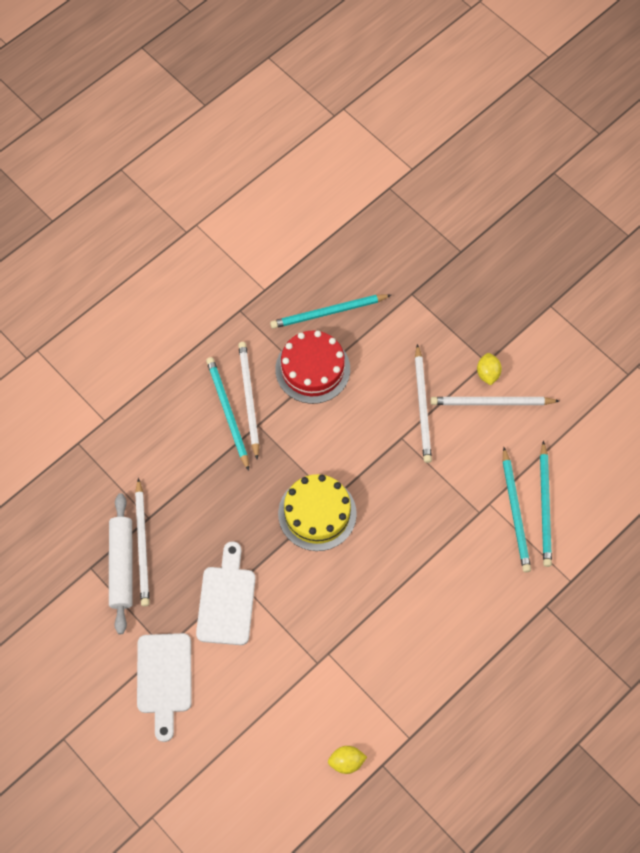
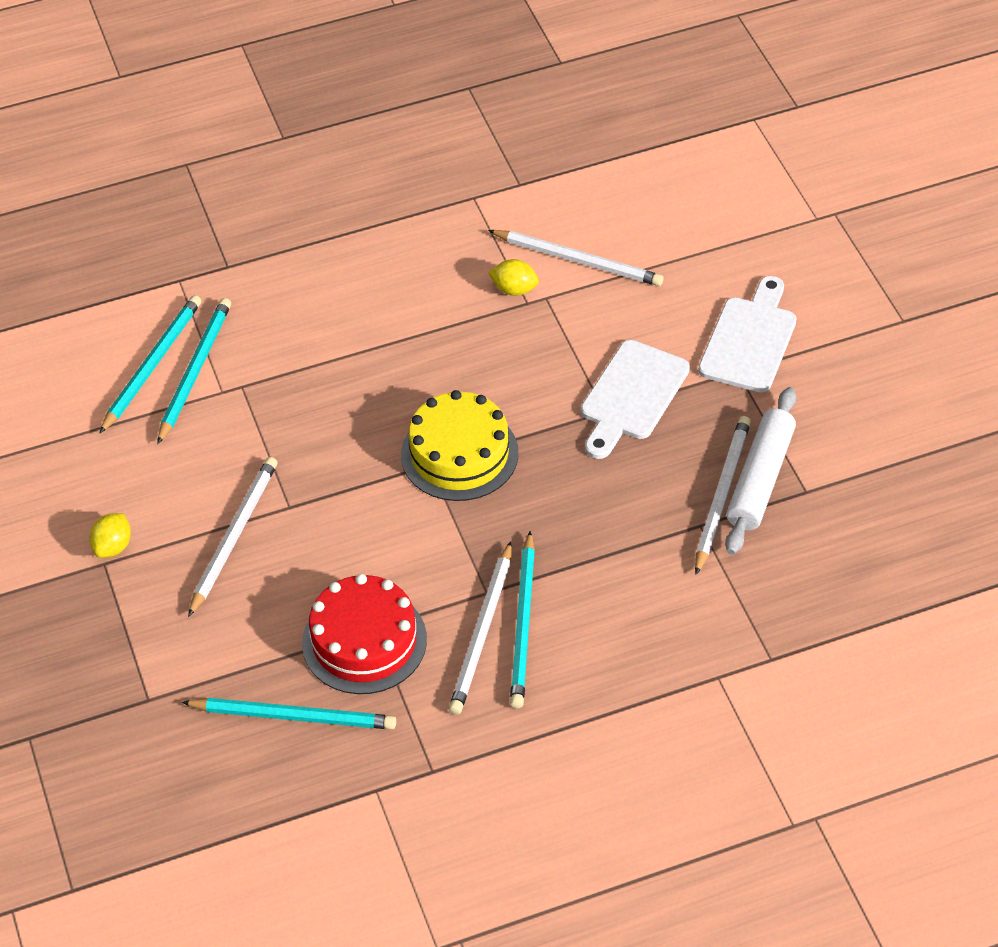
camera: 155 degrees left, 15 degrees down
yellow lemon [328,746,367,774] -> yellow lemon moved to [488,259,539,296]
white pencil [430,397,559,405] -> white pencil moved to [488,230,664,286]

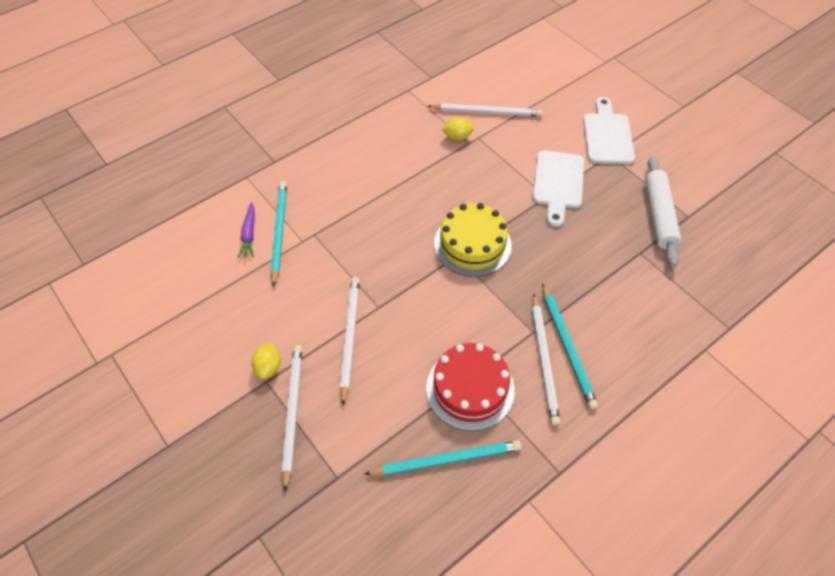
camera: 20 degrees left, 5 degrees up
turquoise pencil [99,295,201,434] -> purple carrot [237,202,255,258]
white pencil [695,416,751,575] -> white pencil moved to [282,345,302,491]

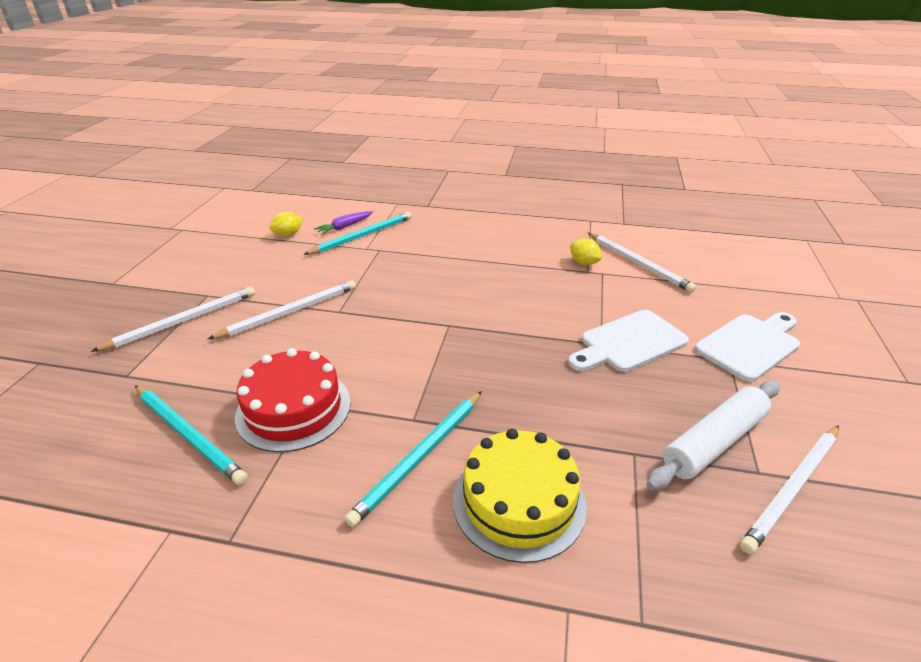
camera: 50 degrees right, 20 degrees down
yellow lemon [251,343,281,380] -> yellow lemon moved to [270,212,303,237]
yellow cake [434,203,512,277] -> yellow cake moved to [453,429,587,563]
white pencil [532,294,560,426] -> white pencil moved to [740,425,839,554]

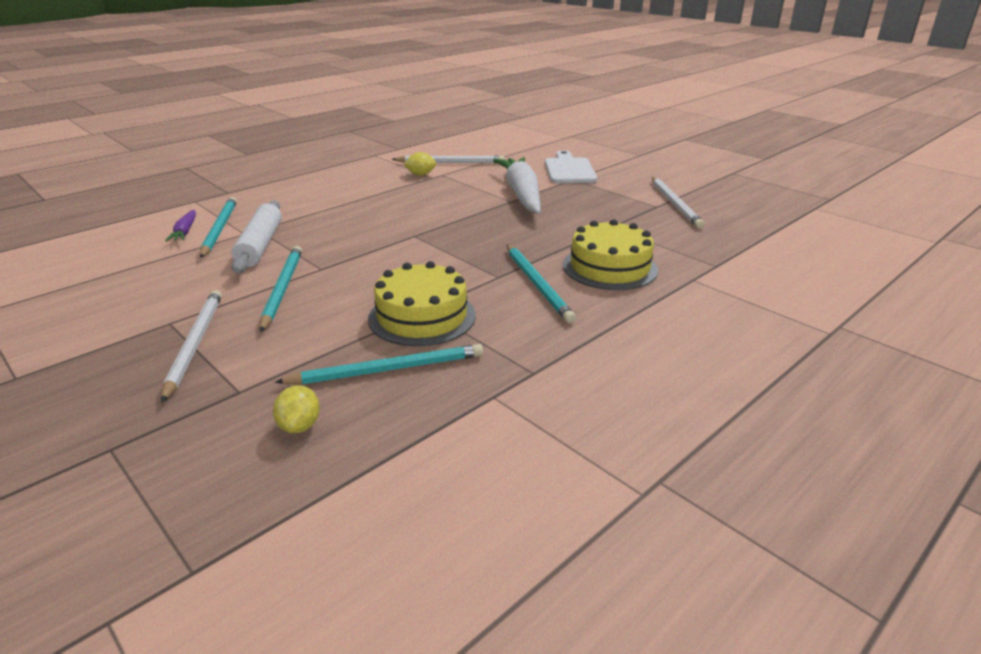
camera: 55 degrees left, 5 degrees down
white pencil [208,280,356,339] -> turquoise pencil [260,246,302,332]
red cake [235,348,351,452] -> yellow cake [368,261,476,346]
yellow lemon [270,212,303,237] -> yellow lemon moved to [273,385,320,434]
white cutting board [568,310,689,372] -> white carrot [493,157,541,214]
white rolling pin [646,380,780,490] -> white rolling pin moved to [232,200,282,273]

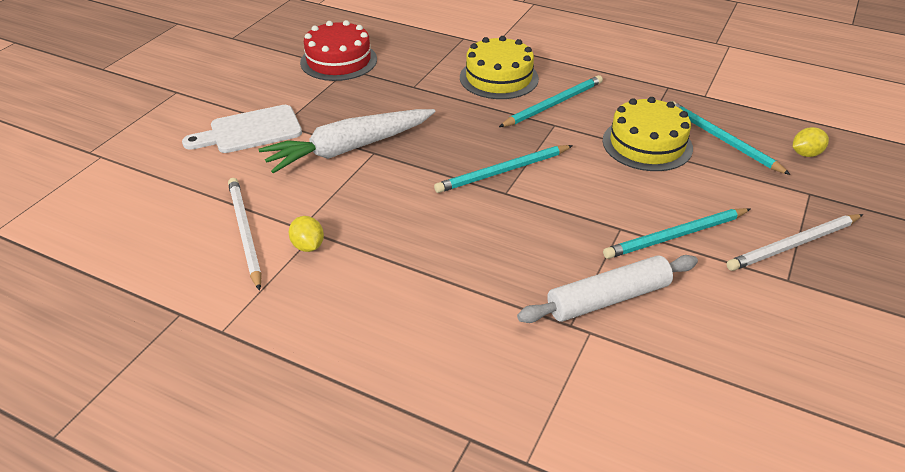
camera: 110 degrees left, 10 degrees up
purple carrot [165,210,196,242] -> none
turquoise pencil [200,197,237,258] -> turquoise pencil moved to [434,145,573,193]
white pencil [652,177,704,228] -> red cake [300,20,377,81]

